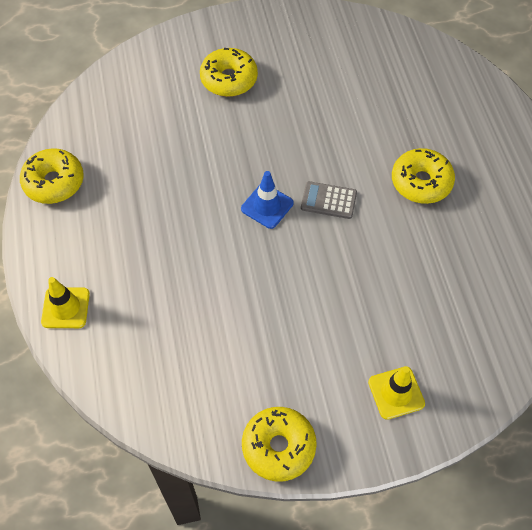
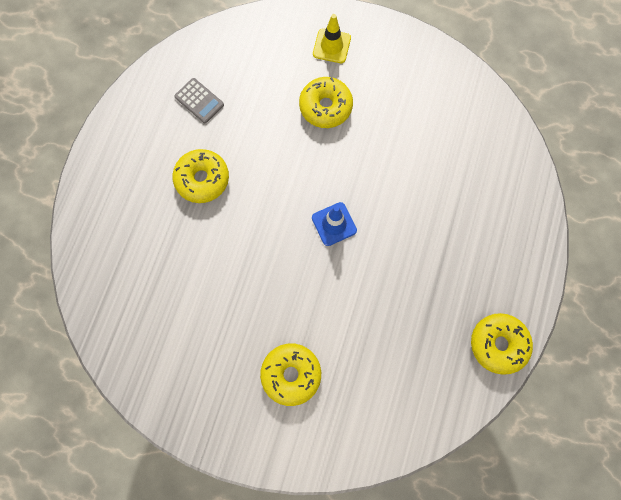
camera: 150 degrees left, 15 degrees up
yellow traffic cone [41,277,90,328] -> none
yellow donut [242,407,317,482] -> yellow donut moved to [299,77,353,128]
grey calculator [301,181,357,219] -> grey calculator moved to [174,78,224,123]

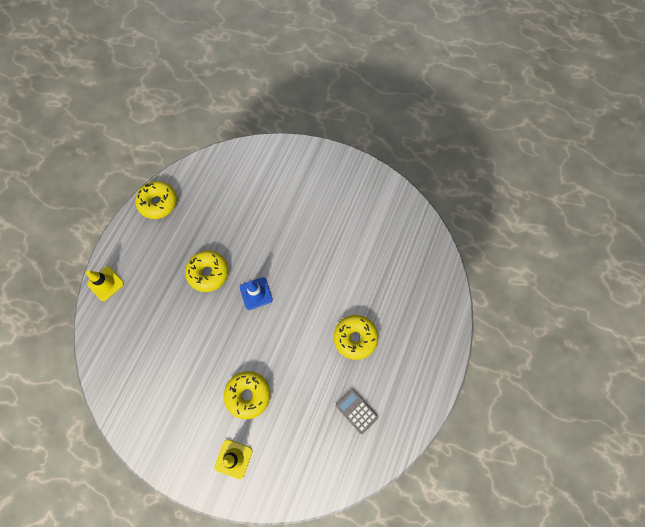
camera: 175 degrees left, 5 degrees down
yellow donut [260,343,321,406] -> yellow donut moved to [185,251,229,292]
none -> yellow traffic cone [86,267,124,301]

